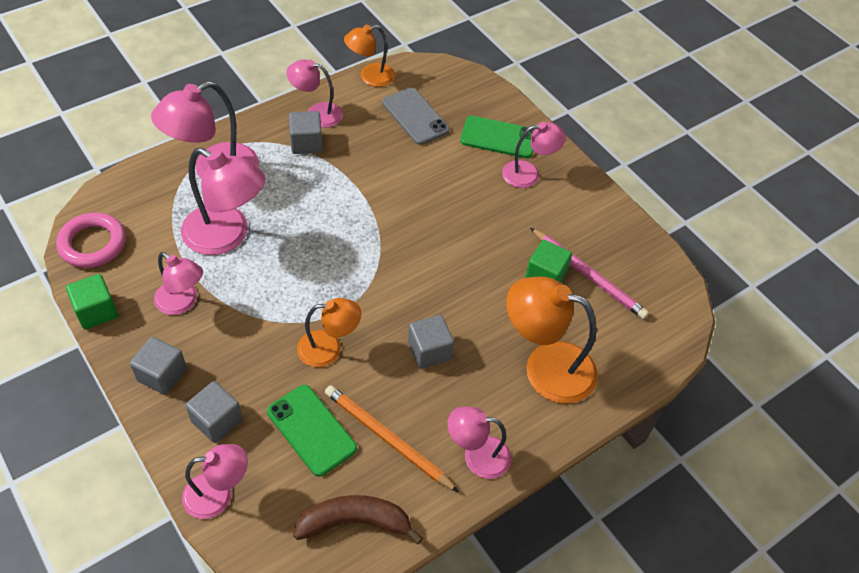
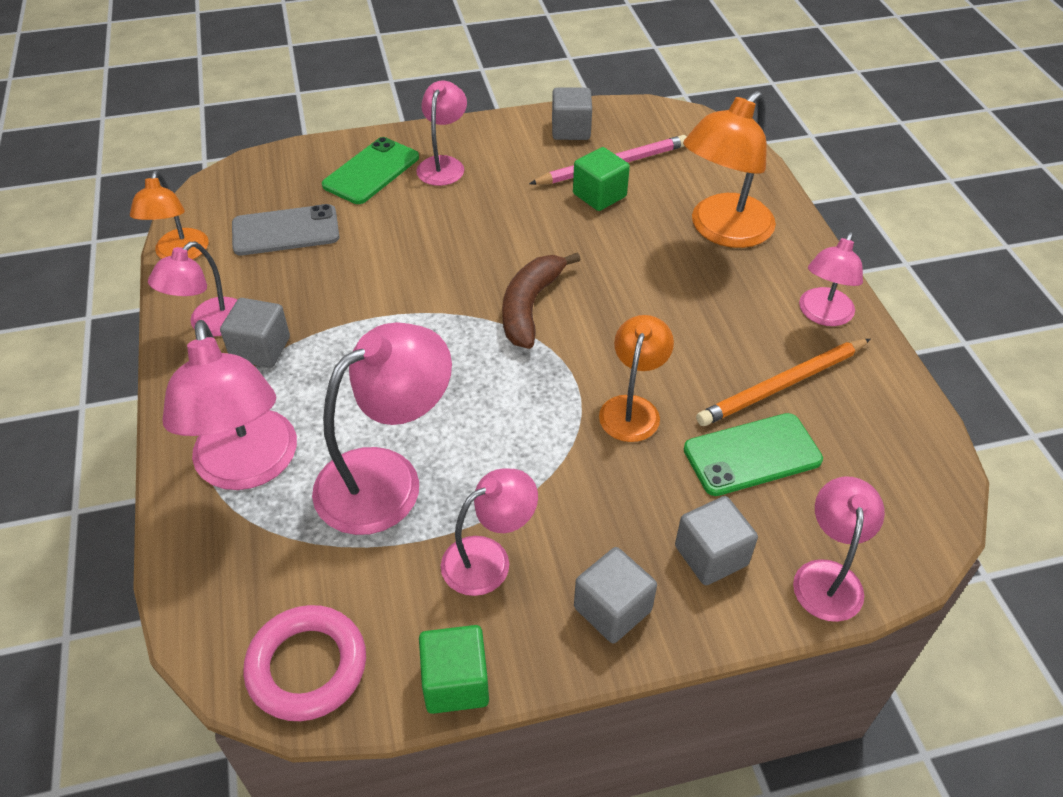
camera: 65 degrees left, 5 degrees down
brown banana [293,495,423,544] -> brown banana moved to [502,252,581,349]
grey cube [408,315,454,369] -> grey cube moved to [552,88,592,140]

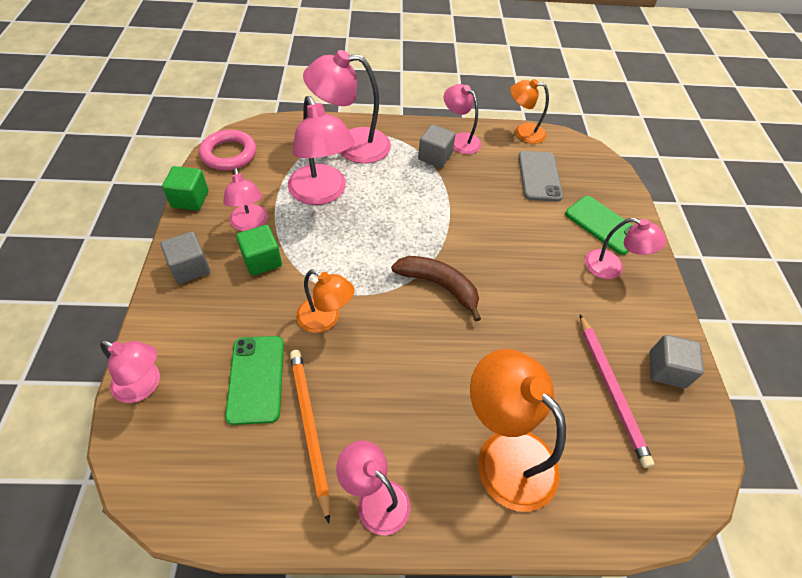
camera: 100 degrees right, 5 degrees up
green cube [573,147,630,211] -> green cube moved to [236,225,282,276]
grey cube [675,496,758,585] -> none

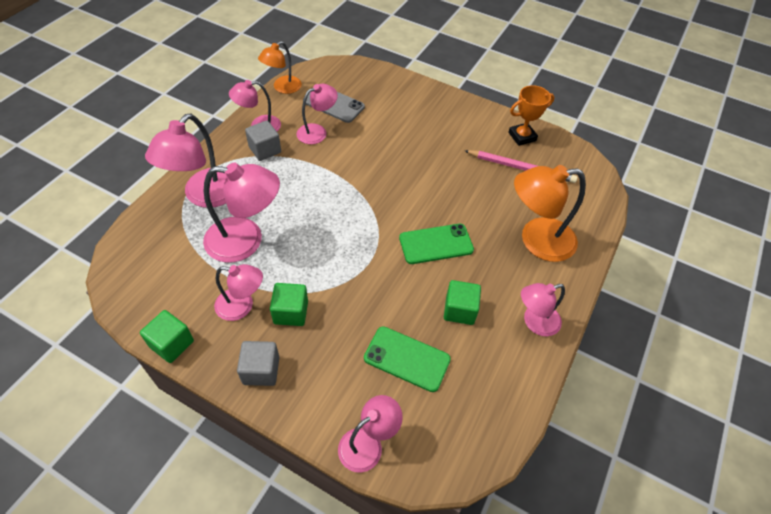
camera: 60 degrees left, 0 degrees up
pink ring [199,130,256,170] -> none
orange pencil [290,350,330,524] -> none
orange lamp [296,270,354,333] -> none
brown banana [391,256,481,322] -> none
green phone [565,196,633,255] -> green phone moved to [399,224,474,264]
pink lamp [585,218,666,279] -> pink lamp moved to [297,84,338,144]
grey cube [649,335,704,388] -> orange trophy [508,85,554,146]
none -> green cube [444,280,481,325]

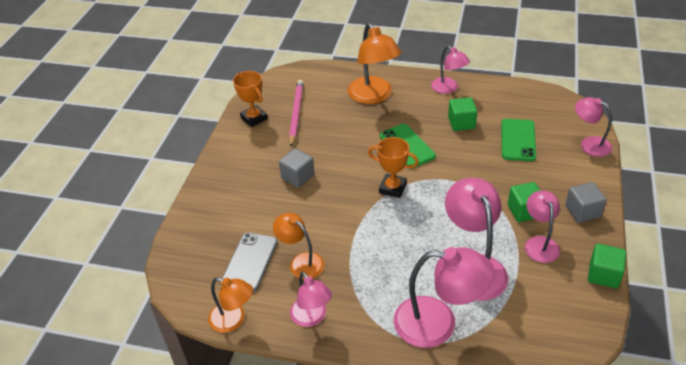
camera: 100 degrees left, 10 degrees down
grey cube [245,121,281,161] -> grey cube moved to [279,148,315,188]
pink lamp [297,84,338,144] -> orange lamp [273,213,325,279]
none -> orange trophy [368,137,419,198]

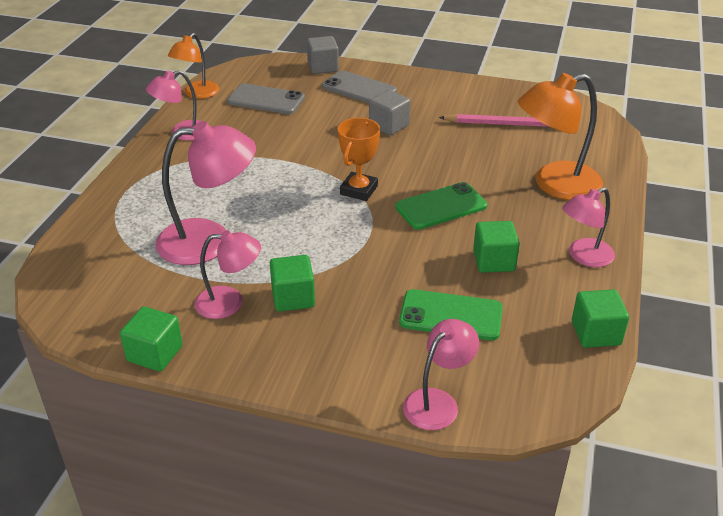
camera: 90 degrees right, 5 degrees down
orange trophy [233,71,268,127] -> none
orange lamp [273,213,325,279] -> none
pink lamp [394,247,495,348] -> none
grey cube [565,182,607,223] -> grey cube moved to [307,36,339,74]
none -> grey phone [322,70,397,103]
none -> green cube [572,289,629,348]

